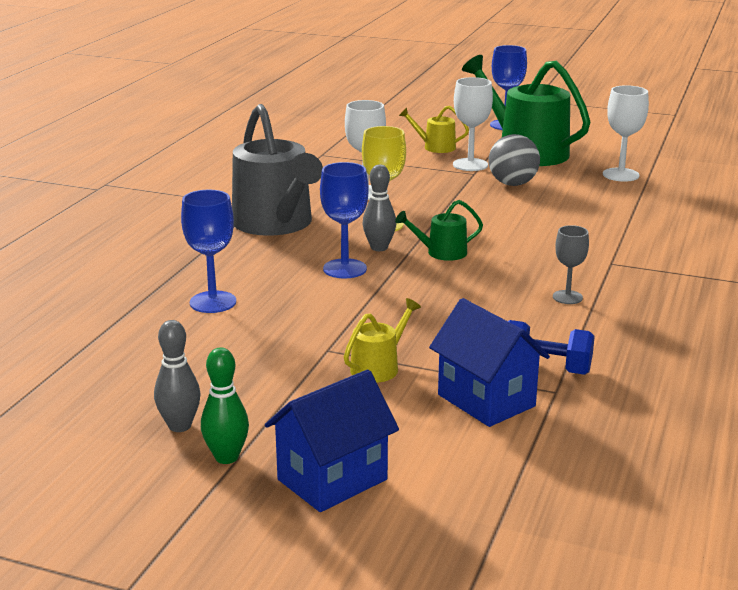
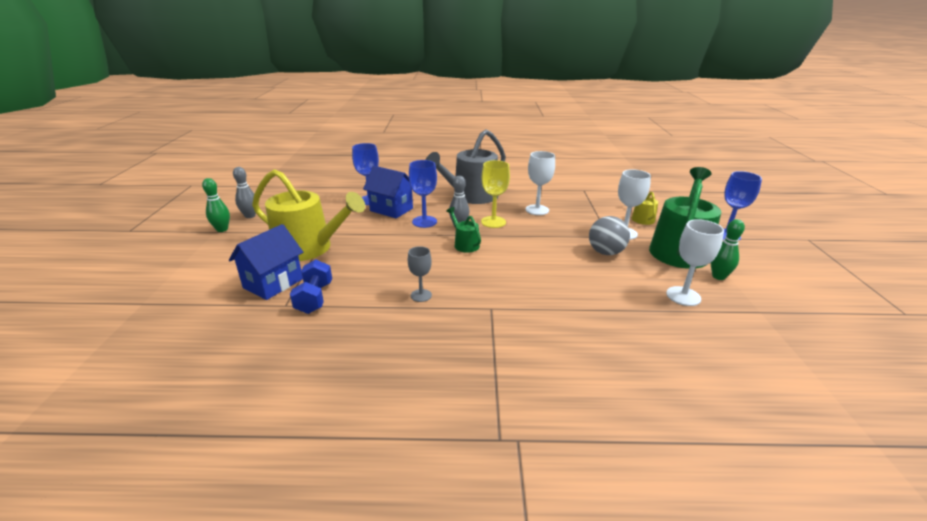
camera: 70 degrees right, 5 degrees up
blue house [265,370,399,512] -> blue house moved to [363,166,413,219]
yellow watering can [344,298,421,383] -> yellow watering can [252,169,365,261], size x2.19
none -> green bowling pin [711,219,745,280]

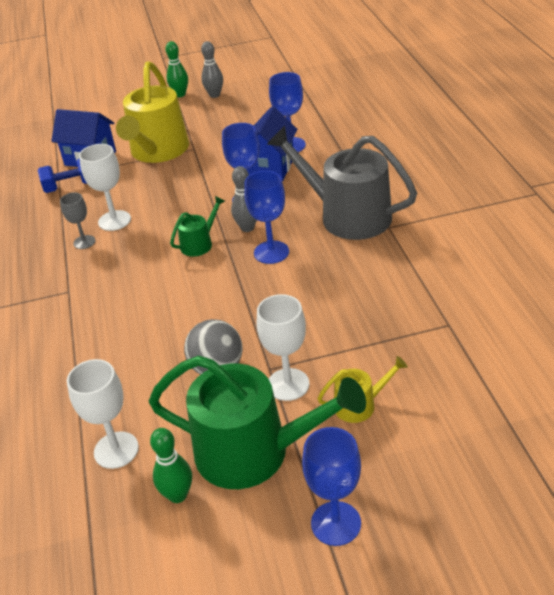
camera: 80 degrees right, 10 degrees up
yellow goblet [481,160,510,228] -> blue goblet [244,171,289,264]
white goblet [525,151,555,215] -> white goblet moved to [79,144,131,231]

